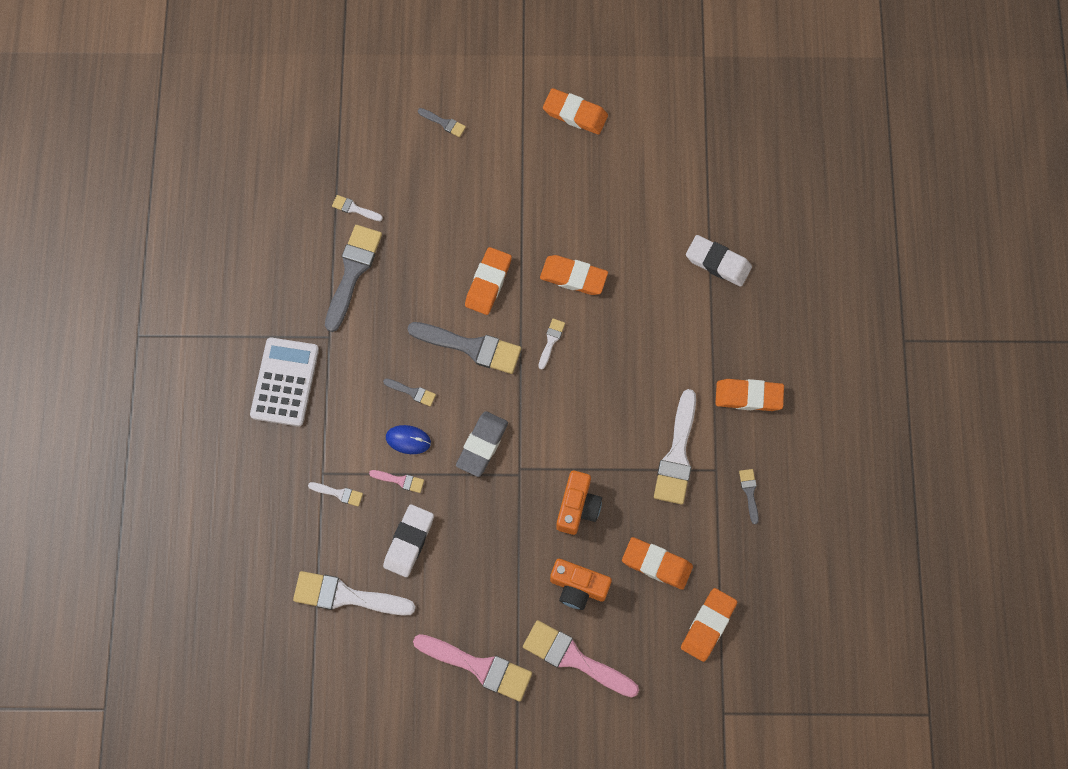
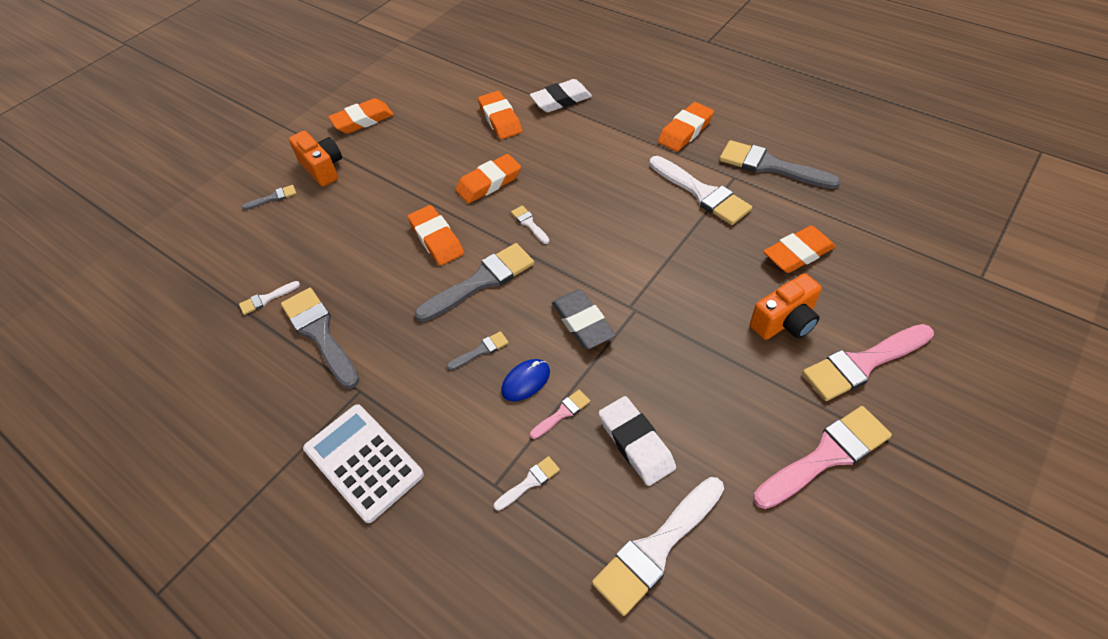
camera: 50 degrees left, 20 degrees down
orange camera [556,471,602,535] -> orange camera moved to [289,131,342,187]
orange eraser [681,588,737,662] -> orange eraser moved to [478,91,522,139]
grey brush [739,469,759,524] -> grey brush [719,140,841,189], size x2.14

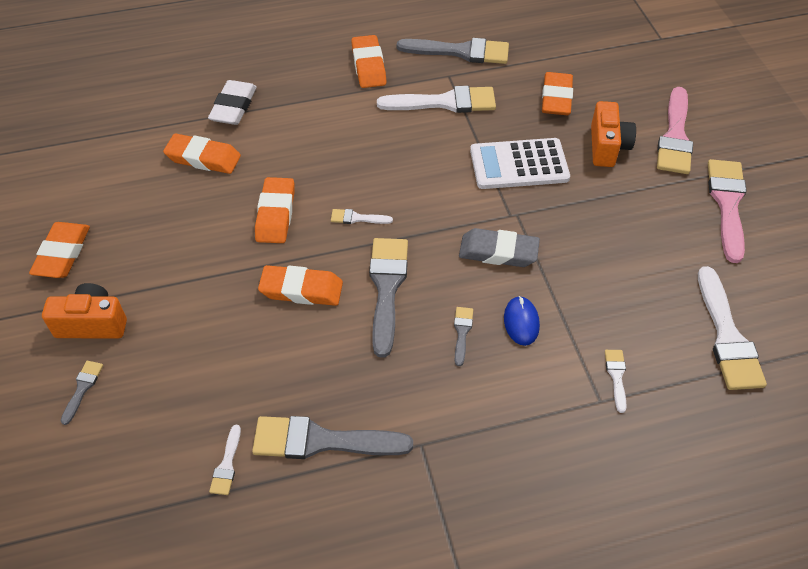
camera: 55 degrees left, 0 degrees up
white calculator [303,404,424,523] -> white calculator moved to [470,138,570,189]
pink brush [530,390,590,439] -> none
white eraser [599,396,676,486] -> none
grey brush [719,140,841,189] -> grey brush turned 150 degrees counterclockwise [397,38,509,64]

